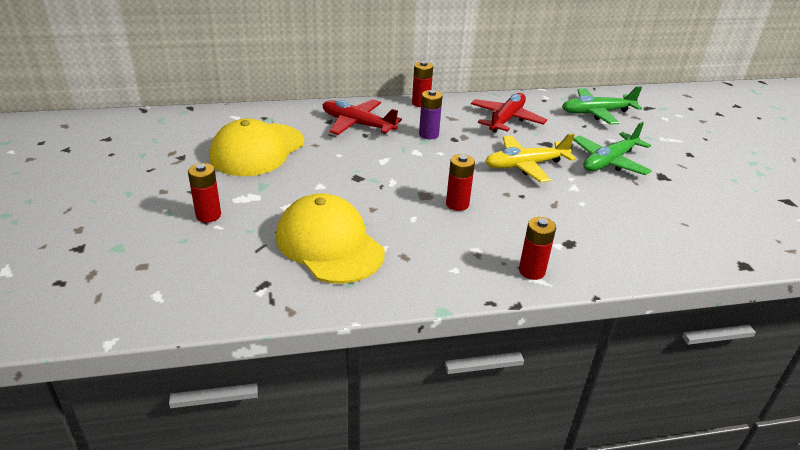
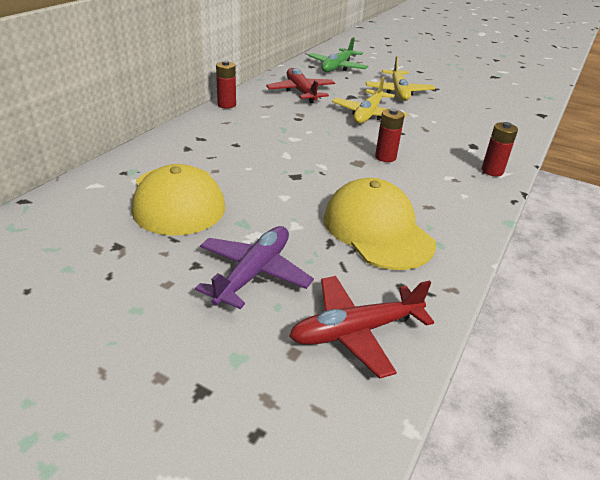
camera: 50 degrees left, 0 degrees up
red battery [188,163,221,223] -> purple plane [195,226,314,309]
yellow cap [276,193,385,284] -> yellow cap turned 60 degrees clockwise [323,178,436,270]
red plane [323,99,402,135] -> red plane moved to [289,276,434,379]
purple battery [419,90,442,139] -> none
green plane [573,122,652,175] -> yellow plane [366,56,435,101]

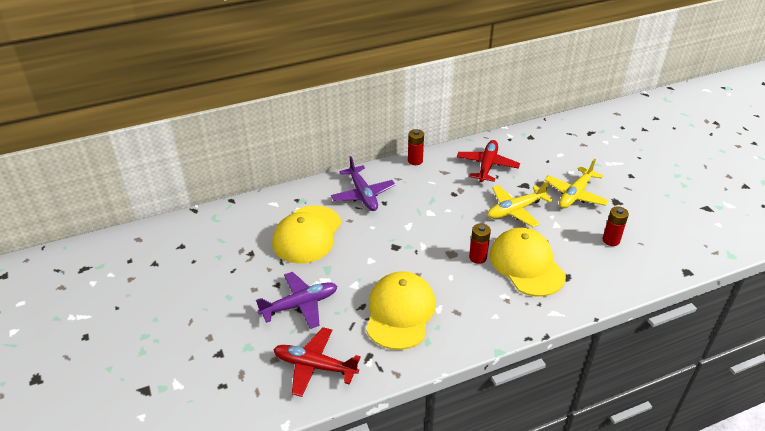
camera: 40 degrees right, 5 degrees up
green plane [308,37,368,72] -> none
red battery [482,122,518,176] -> red battery moved to [602,206,629,246]
none -> purple plane [331,156,396,211]
none -> yellow cap [490,228,566,296]

